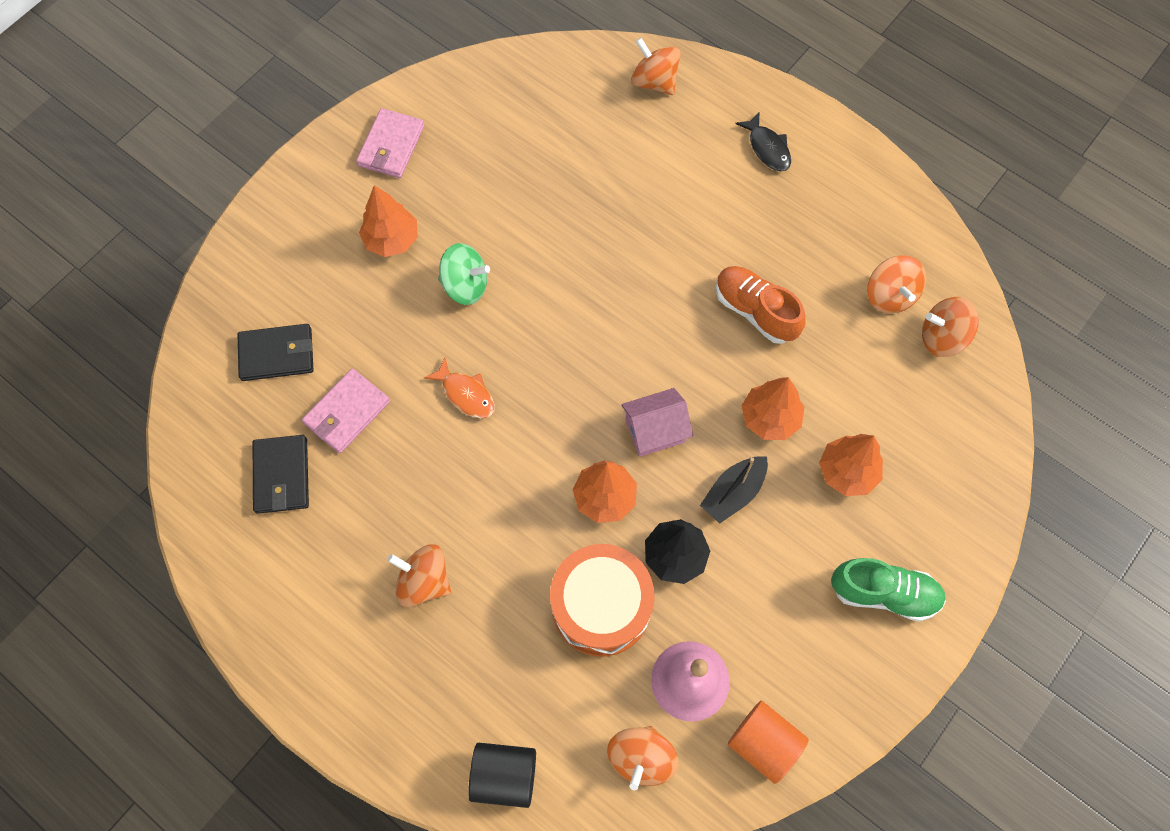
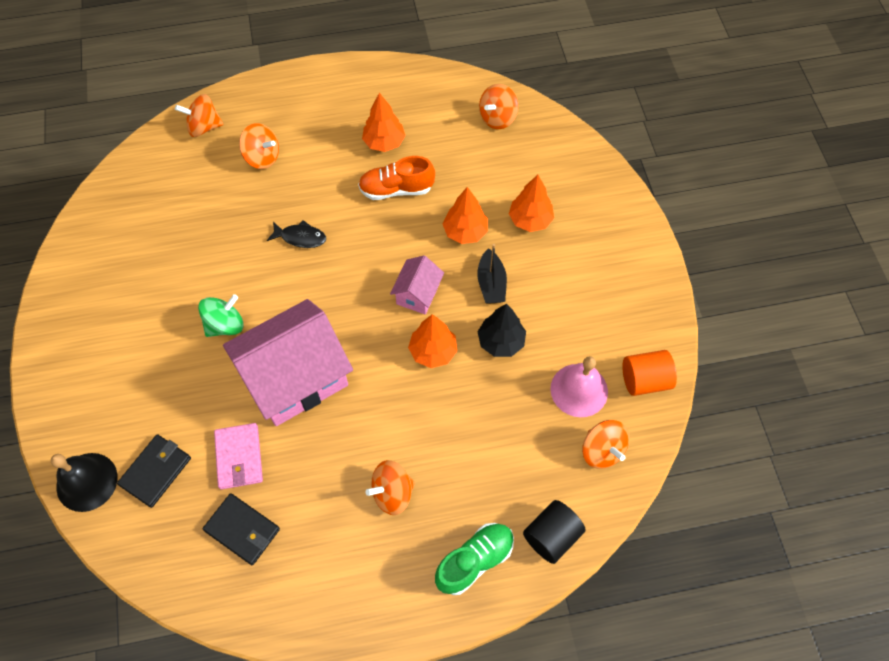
camera: 50 degrees left, 5 degrees down
pink wallet [356,108,424,178] -> none
orange tree [359,185,418,257] -> orange tree moved to [362,93,405,152]
orange fish [424,358,495,419] -> pink house [223,299,353,426]
orange drum [550,544,654,656] -> none
black fish [735,111,791,171] -> black fish moved to [267,220,326,248]
green shoe [831,558,946,622] -> green shoe moved to [435,523,514,595]
orange spinning top [867,255,926,314] -> orange spinning top moved to [239,123,279,169]
none -> black bell [51,453,118,512]

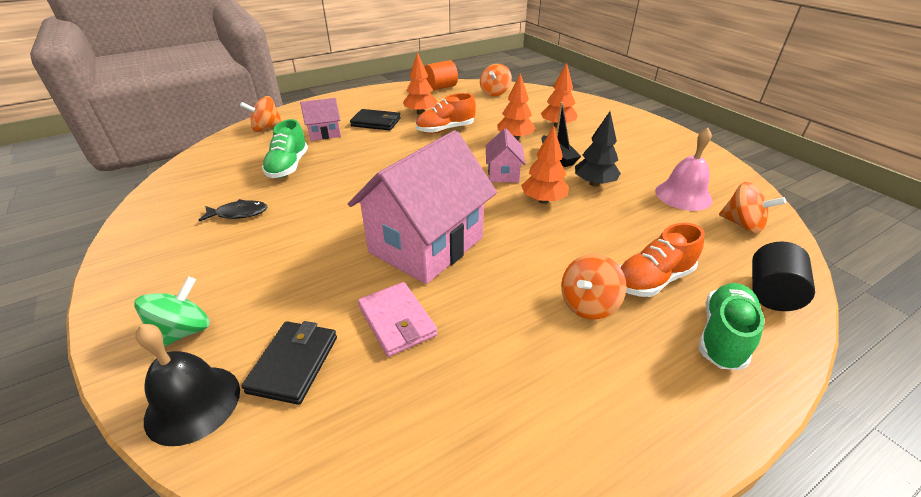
camera: 20 degrees left, 25 degrees down
green spinning top [198,294,244,337] -> green spinning top moved to [134,276,210,347]
black wallet [203,493,280,565] -> black wallet moved to [350,109,401,130]
orange spinning top [239,123,279,169] -> pink house [300,98,341,141]
black fish [267,220,326,248] -> black fish moved to [198,199,267,221]
orange cylinder [622,350,677,396] -> orange cylinder moved to [425,60,458,90]
none -> green shoe [262,119,308,178]
none -> orange shoe [619,223,705,297]

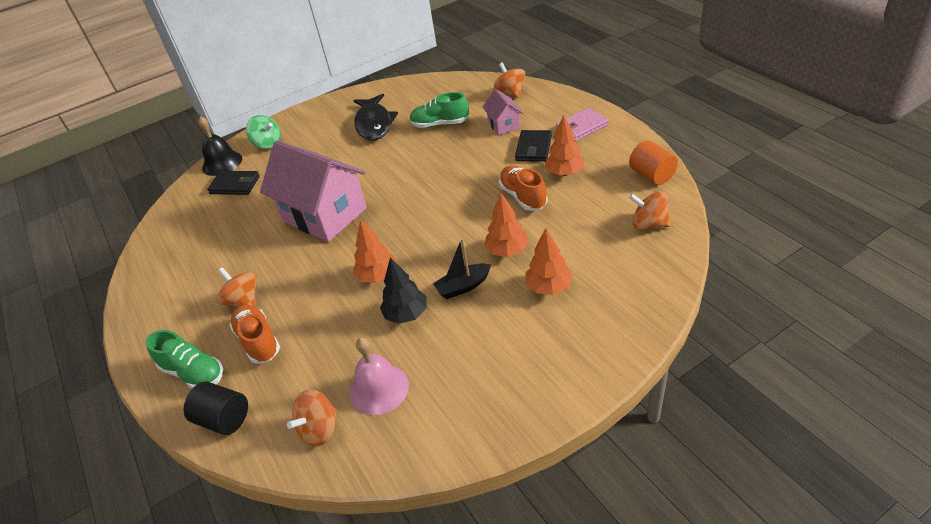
camera: 95 degrees right, 5 degrees up
black fish [198,199,267,221] -> black fish [353,94,398,141], size x1.88
pink wallet [358,282,438,357] -> pink wallet moved to [556,108,609,142]
pink house [486,128,526,183] -> none

